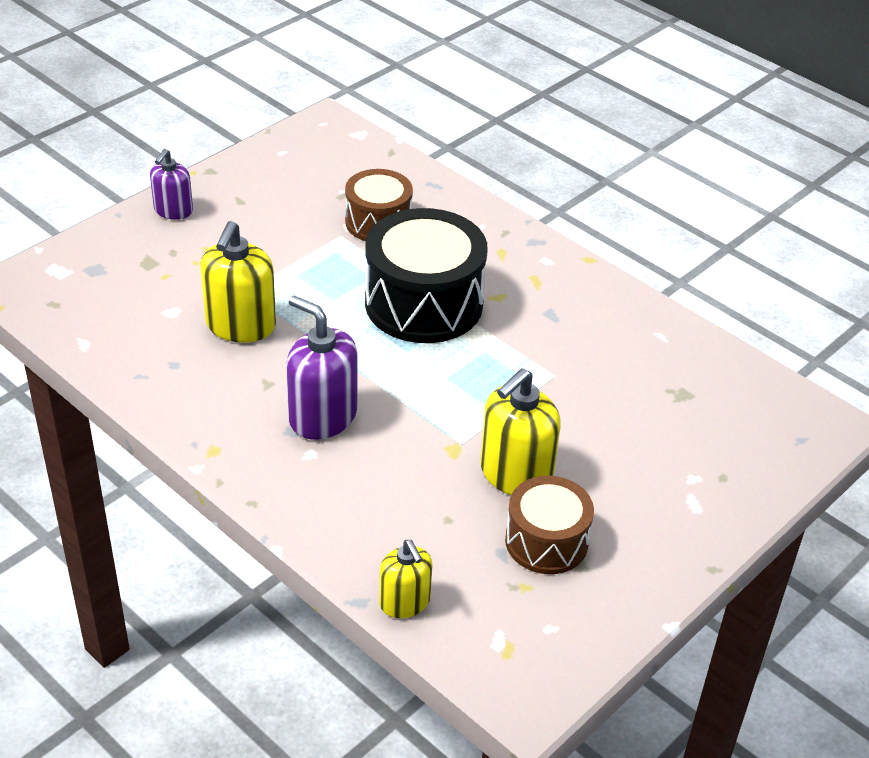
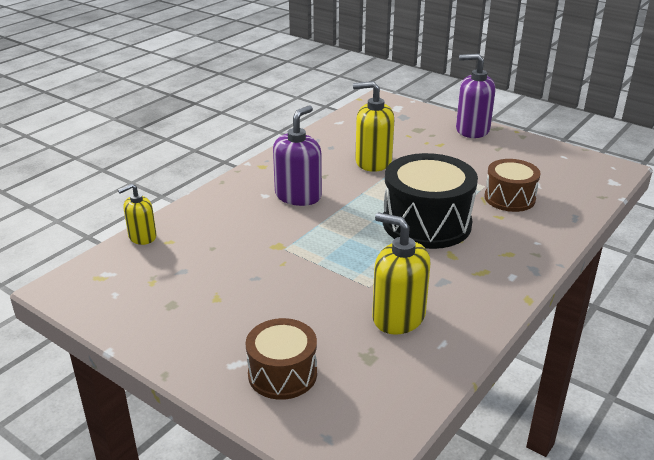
camera: 85 degrees right, 10 degrees down
purple soap dispenser [150,149,193,220] -> purple soap dispenser [456,54,495,138], size x1.62
yellow soap dispenser [480,368,560,495] -> yellow soap dispenser moved to [372,212,430,335]
brown drum [505,476,594,574] -> brown drum moved to [246,318,317,400]

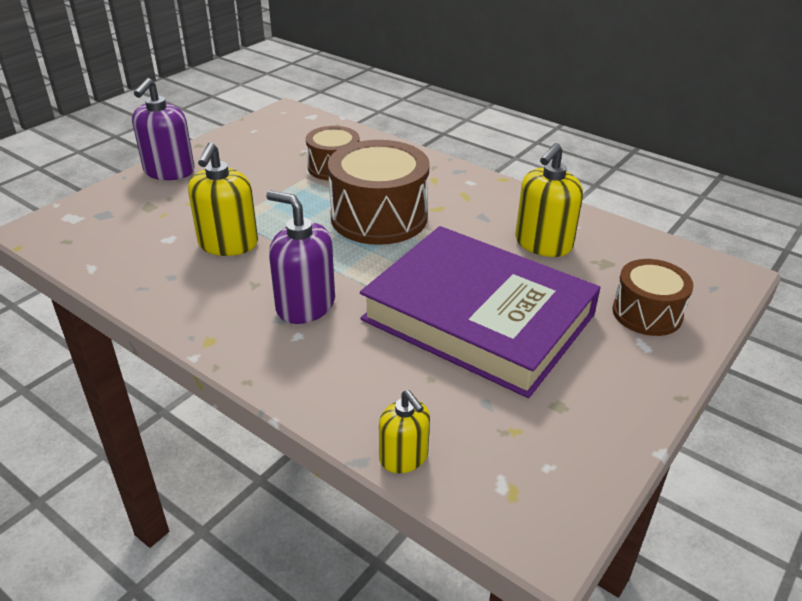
camera: 90 degrees left, 5 degrees up
black drum [383,153,478,249] -> brown drum [328,140,430,245]
none -> purple book [360,226,601,398]

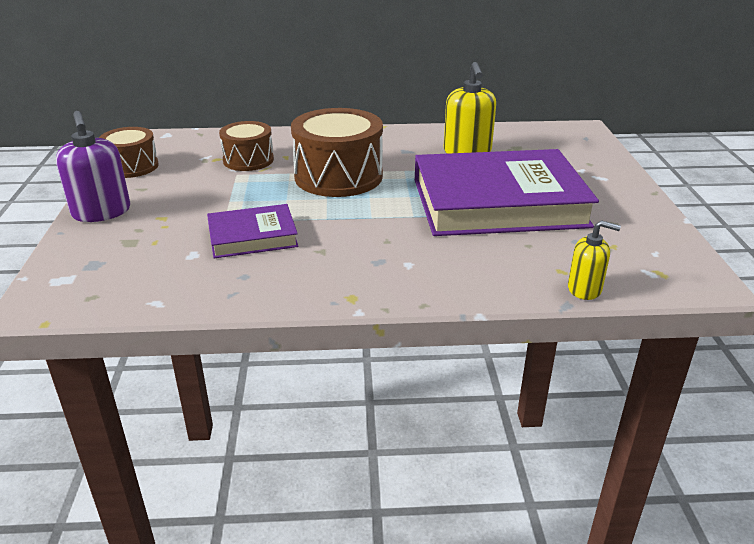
camera: 40 degrees left, 5 degrees down
yellow soap dispenser [188,143,258,256] -> purple book [207,204,298,258]
purple soap dispenser [266,190,335,324] -> none
brown drum [613,259,694,336] -> brown drum moved to [99,127,159,178]

